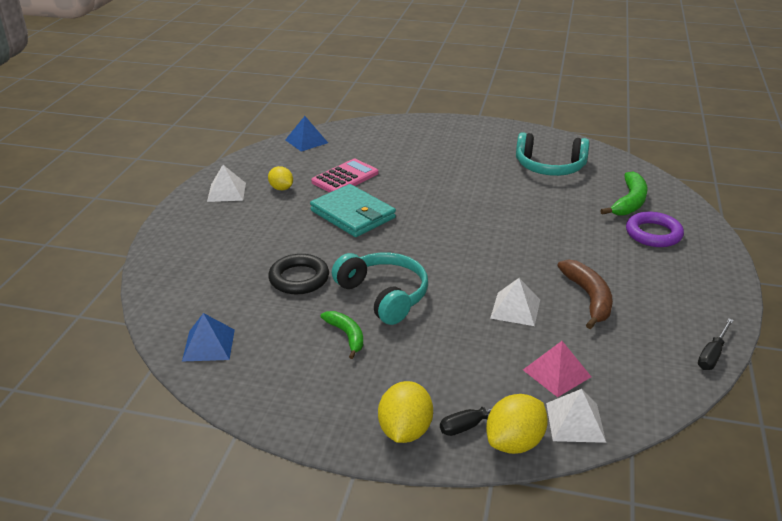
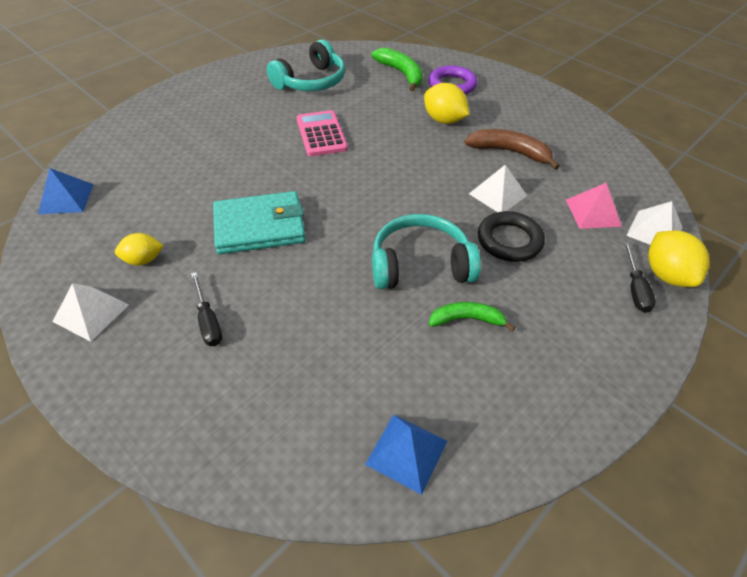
camera: 60 degrees left, 15 degrees up
black ring [268,254,329,294] -> black ring moved to [478,211,545,262]
pink calculator [311,159,378,193] -> pink calculator moved to [297,110,348,156]
yellow lemon [378,381,433,443] -> yellow lemon moved to [424,83,469,124]
black screwdriver [698,318,734,370] -> black screwdriver moved to [191,272,222,346]

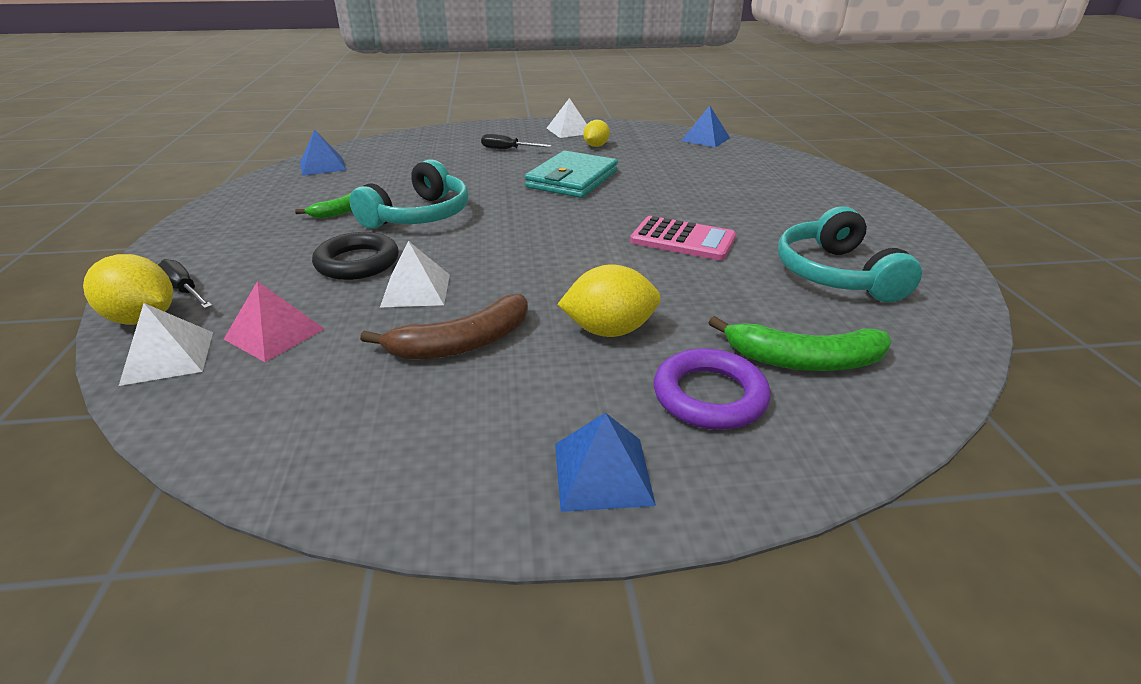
camera: 130 degrees right, 15 degrees down
none -> blue pyramid [555,413,656,512]

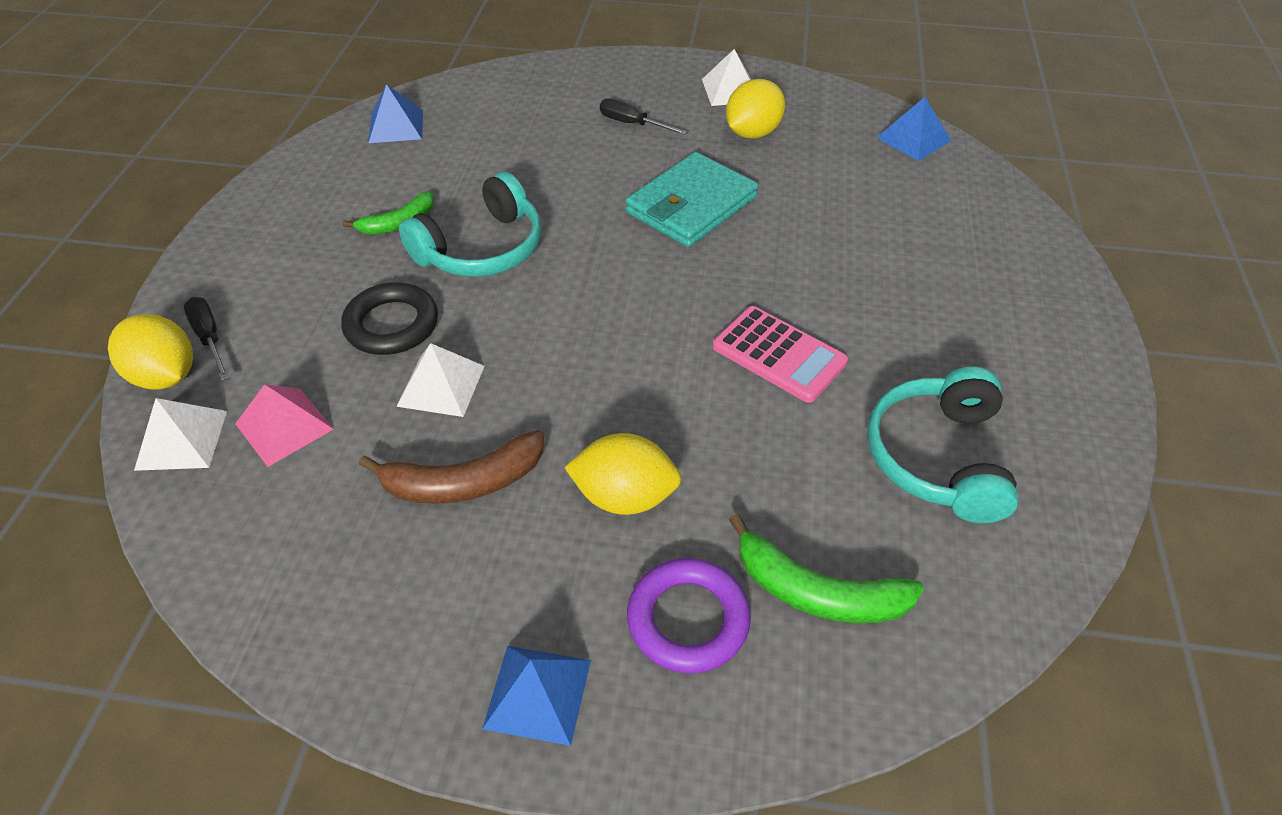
camera: 15 degrees right, 15 degrees up
yellow lemon [583,120,610,147] -> yellow lemon [726,79,785,138], size x1.55

